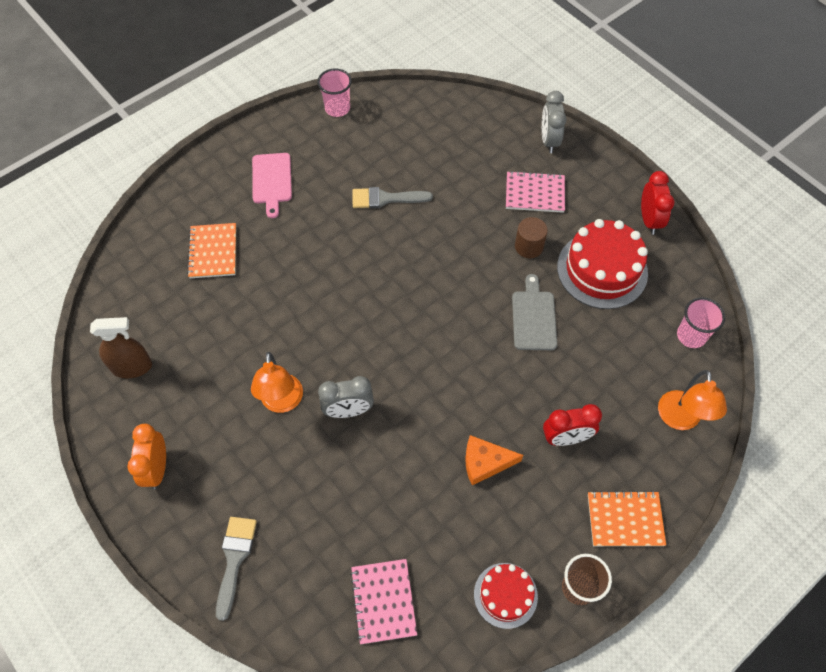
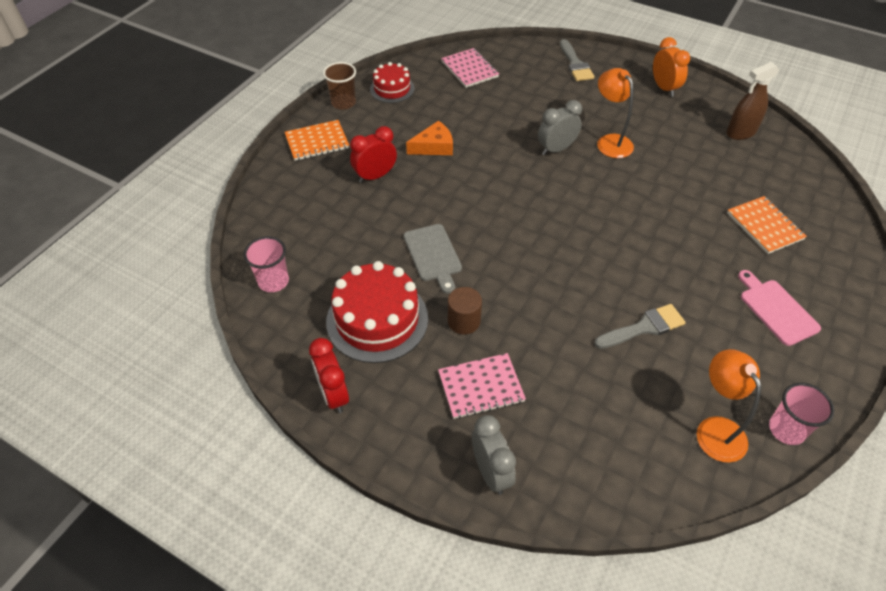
camera: 160 degrees right, 10 degrees down
orange lamp [658,370,727,430] -> orange lamp moved to [697,349,761,463]

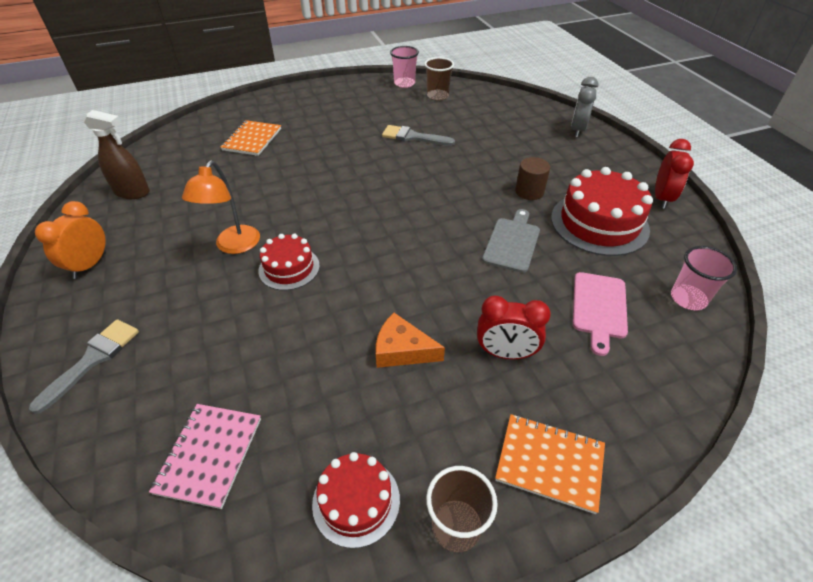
camera: 140 degrees left, 5 degrees down
pink notebook [438,353,526,419] -> none
grey clock [538,100,582,155] -> red cake [258,234,320,290]
orange lamp [697,349,761,463] -> brown cup [424,57,454,101]
pink cutting board [738,270,821,346] -> pink cutting board moved to [573,272,628,356]

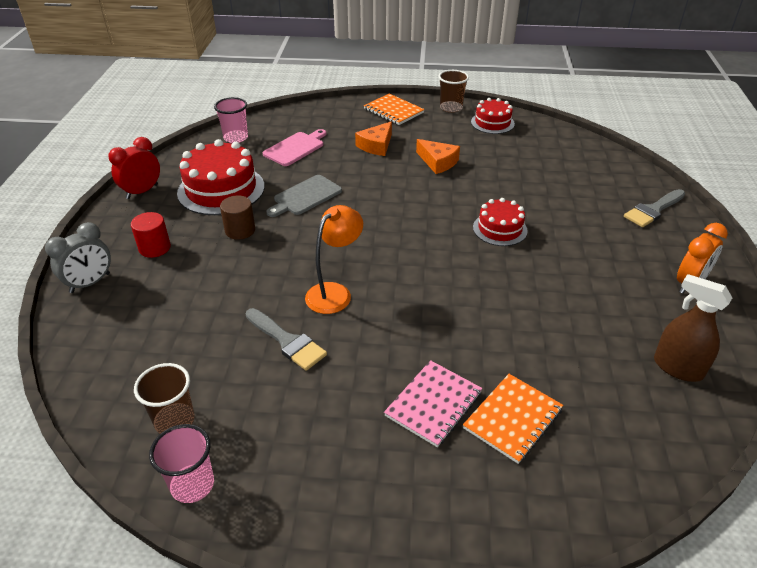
camera: 155 degrees left, 5 degrees down
pink notebook [149,404,261,509] -> pink notebook moved to [384,360,482,447]
orange lamp [182,160,260,254] -> orange lamp moved to [305,205,363,314]
red clock [477,296,551,359] -> orange cheese [355,121,392,156]
none -> red cylinder [131,212,171,258]

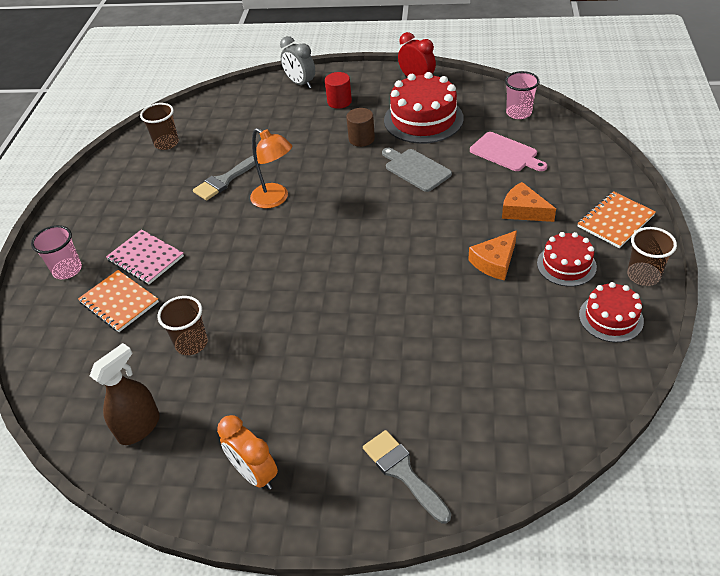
camera: 95 degrees right, 5 degrees up
pink cup [149,424,214,503] -> pink cup moved to [31,225,82,279]
red cake [473,198,528,246] -> red cake moved to [537,232,597,287]
none -> brown cup [158,296,208,355]

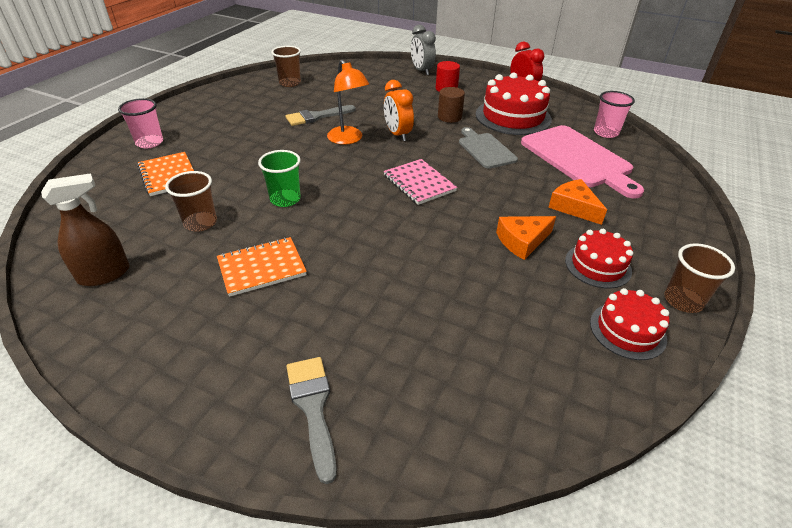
camera: 15 degrees right, 5 degrees down
pink notebook [106,229,184,284] -> pink notebook moved to [384,159,457,205]
orange clock [217,415,278,490] -> orange clock moved to [384,80,414,141]
pink cutting board [470,132,547,171] -> pink cutting board [521,125,644,199], size x1.69
orange notebook [577,191,656,248] -> orange notebook moved to [217,237,307,297]
none -> green cup [258,150,301,207]

